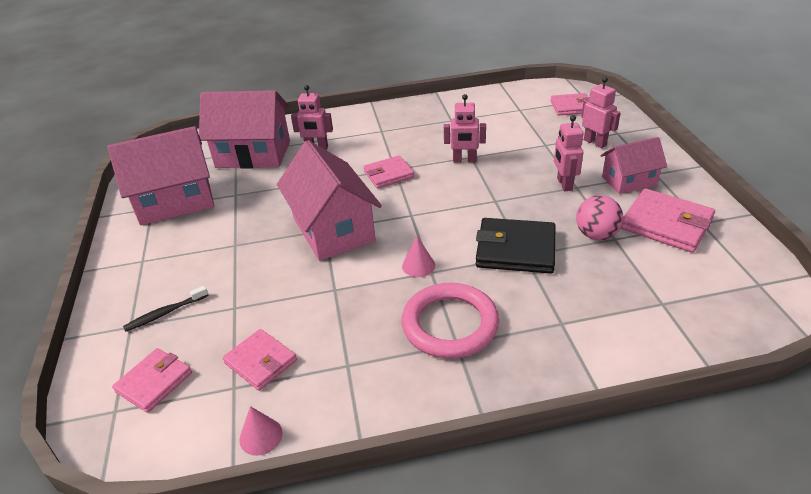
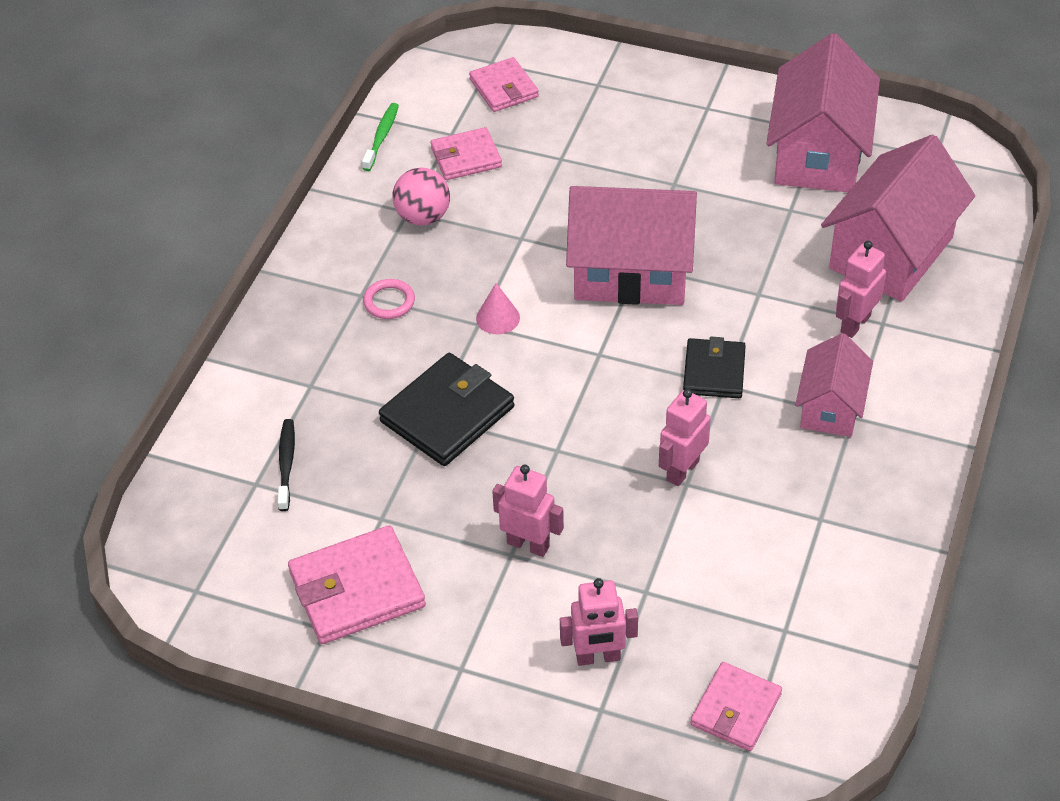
camera: 120 degrees right, 10 degrees up
black toothbrush [123,286,209,332] -> black toothbrush moved to [277,419,295,511]
pink cone [239,406,283,456] -> green toothbrush [362,103,399,171]
pink wallet [364,156,414,188] -> black wallet [683,337,746,398]
pink ring [402,283,499,358] -> pink ring [363,279,415,319], size x0.46
pink ball [576,195,623,240] -> pink ball moved to [392,167,450,226]
pink house [600,137,667,194] -> pink house moved to [795,333,873,437]

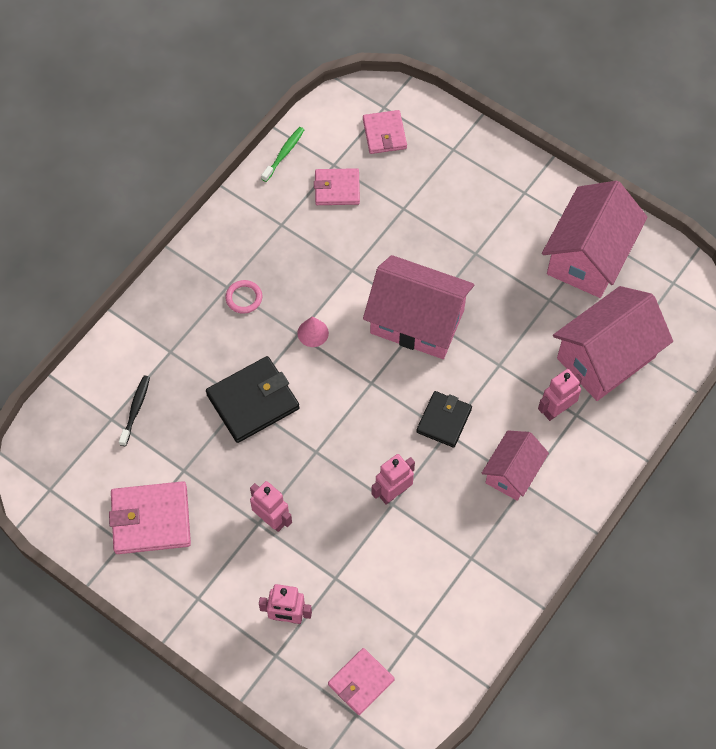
camera: 15 degrees right, 15 degrees up
pink ball [392,167,450,226] -> none

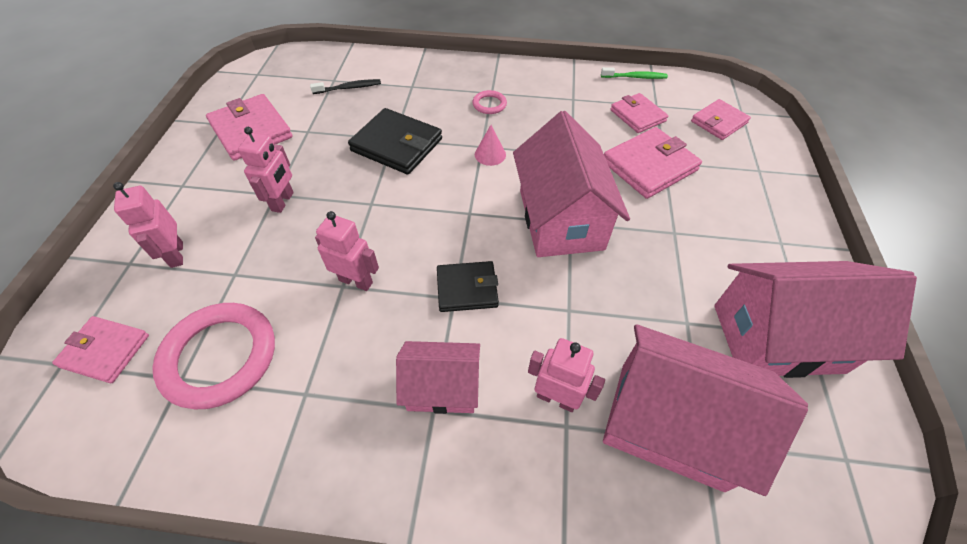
camera: 60 degrees right, 10 degrees down
none -> pink ring [152,303,275,409]
none -> pink wallet [604,127,702,199]

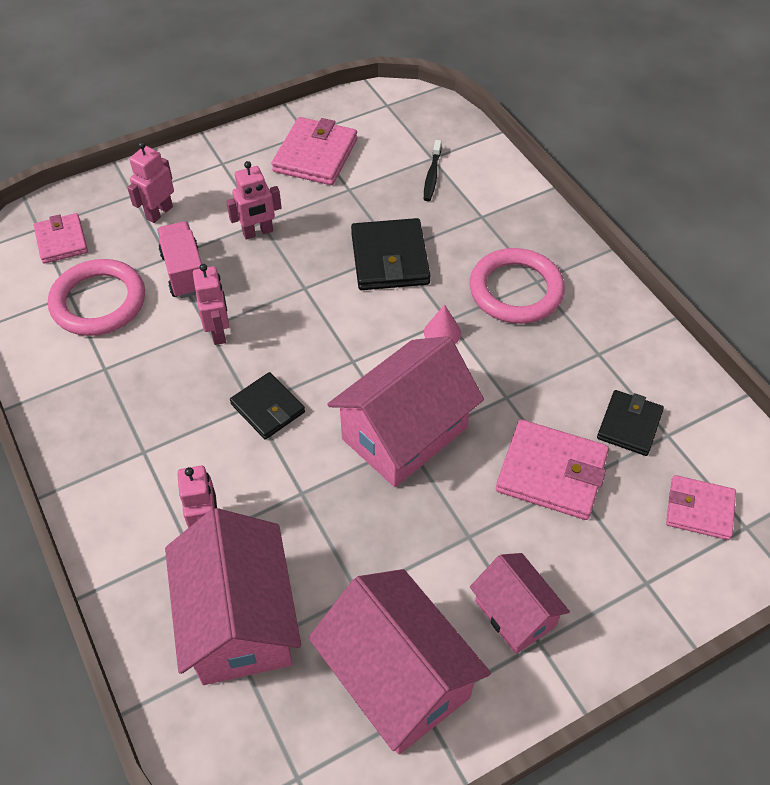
camera: 55 degrees right, 0 degrees up
black toothbrush [310,79,381,94] -> black toothbrush turned 60 degrees clockwise [424,140,442,201]
pink house [396,341,480,414] -> pink house moved to [470,553,570,654]
pink ring [472,90,507,114] -> pink ring [469,248,565,324], size x2.19
green toothbrush [601,67,668,79] -> none
pink wallet [610,93,668,133] -> black wallet [597,390,664,456]
none -> pink truck [157,221,202,298]

